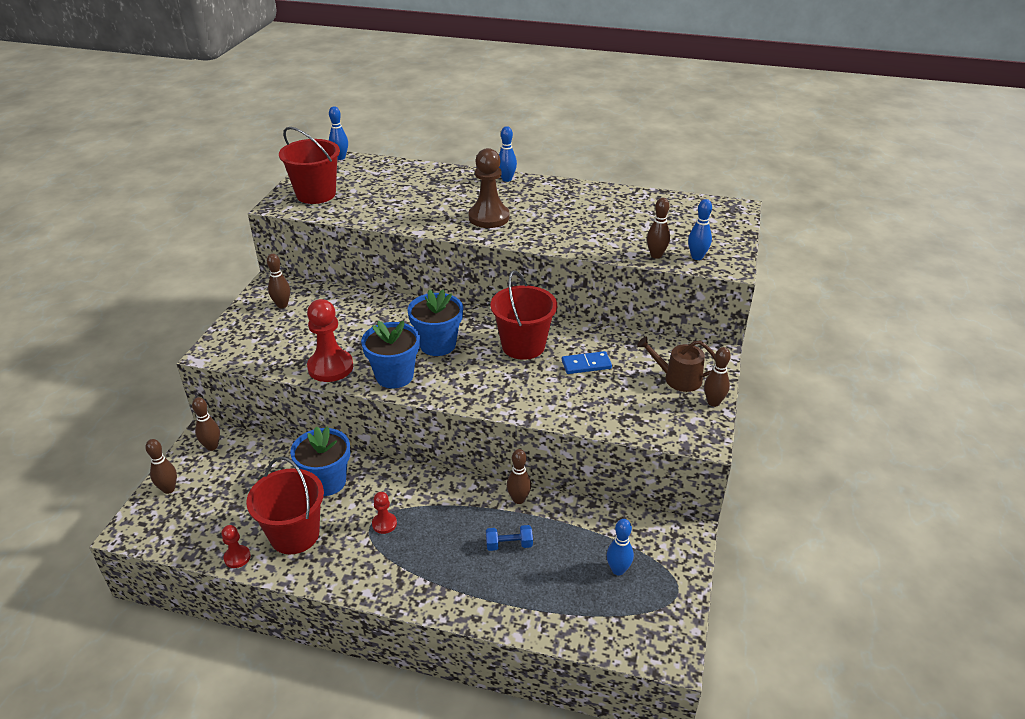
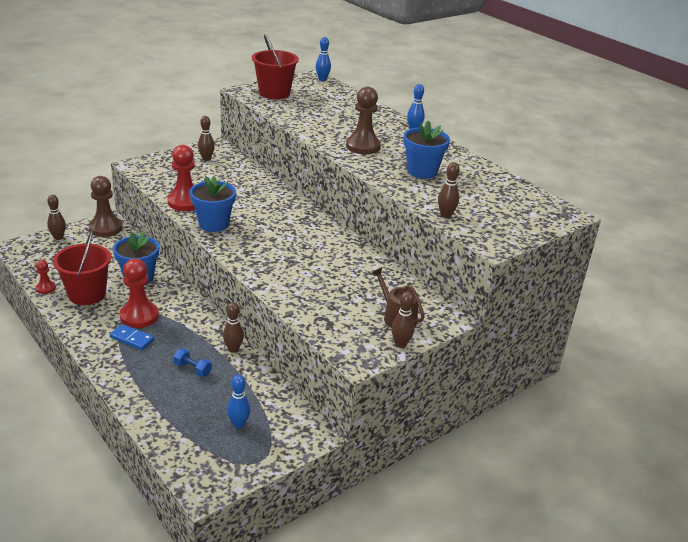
camera: 35 degrees right, 5 degrees down
brown bowling pin [192,397,220,451] -> brown pawn [89,176,123,237]
red pawn [372,492,397,534] -> red pawn [120,259,159,328], size x1.96
blue flower pot [408,289,463,356] -> blue flower pot moved to [403,120,450,179]
red bucket [491,270,557,360] -> none
blue domino [562,351,612,374] -> blue domino moved to [110,324,154,350]
blue bowling pin [688,199,712,260] -> none

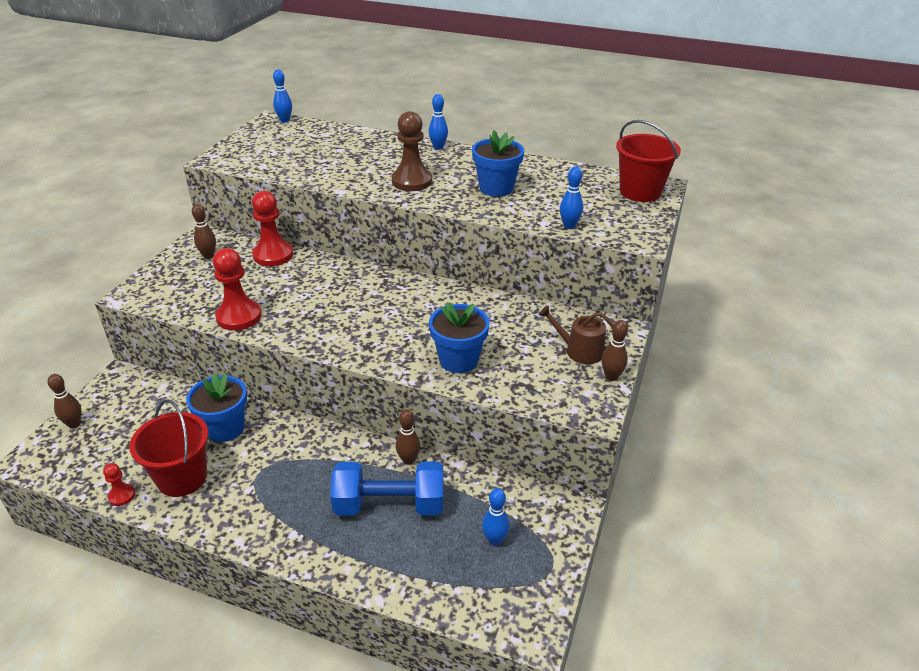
camera: 30 degrees left, 5 degrees up
brown pawn [89,176,123,237] -> none
blue domino [110,324,154,350] -> none
red pawn [120,259,159,328] -> red pawn moved to [252,191,293,266]
blue dumbbell [173,348,212,377] -> blue dumbbell [330,462,443,515], size x2.33
blue flower pot [190,176,236,232] -> blue flower pot moved to [429,302,490,373]
red bucket [252,34,299,99] -> red bucket moved to [616,120,681,202]
brown bowling pin [438,162,459,218] -> blue bowling pin [560,166,583,229]

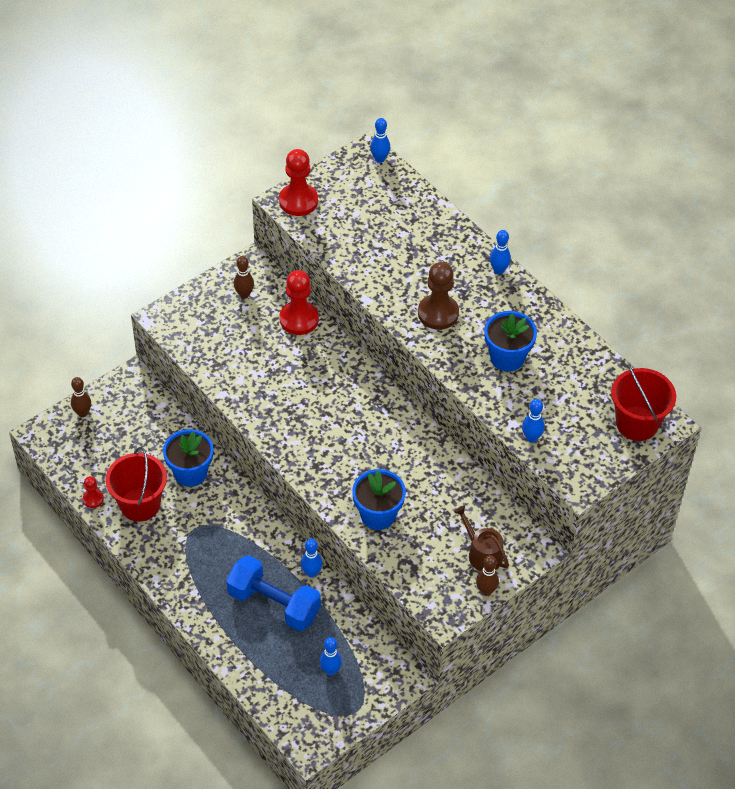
camera: 30 degrees right, 15 degrees up
red pawn [213,248,262,331] -> red pawn moved to [279,149,318,216]
brown bowling pin [396,409,420,465] -> blue bowling pin [301,539,322,578]

